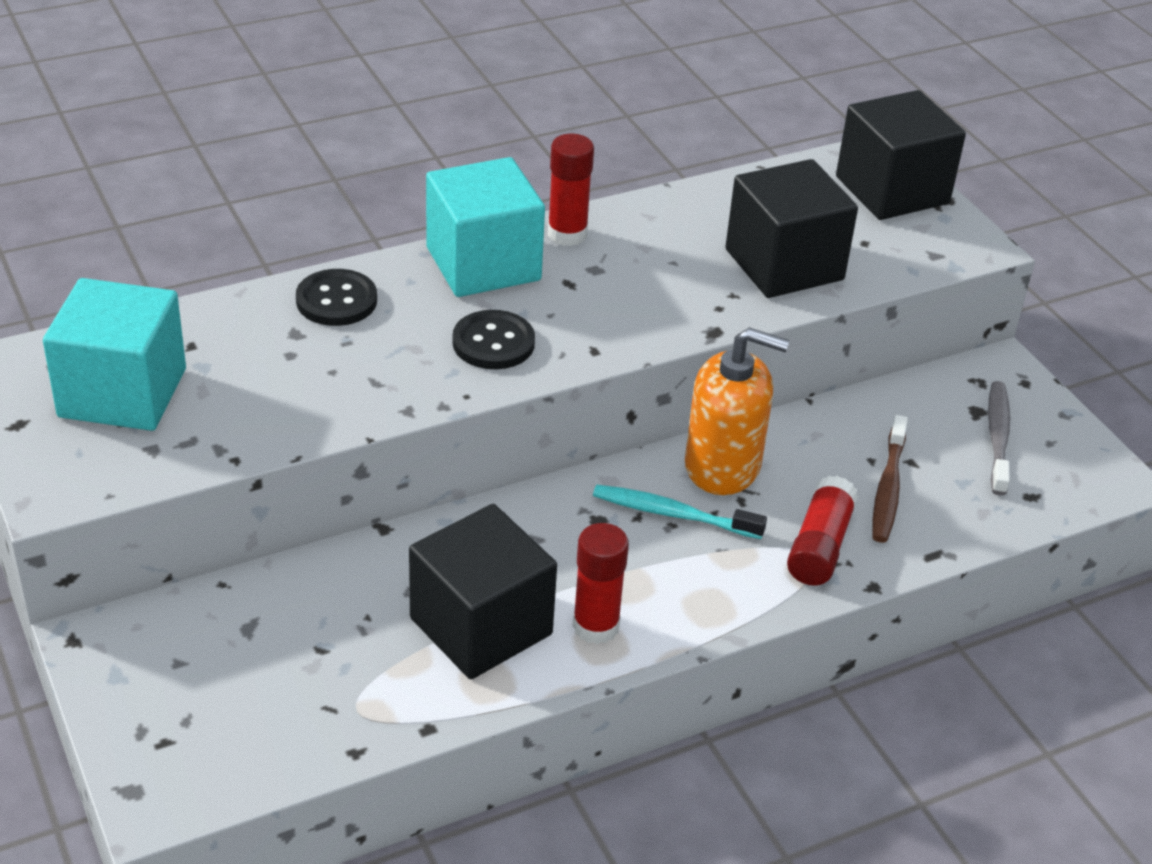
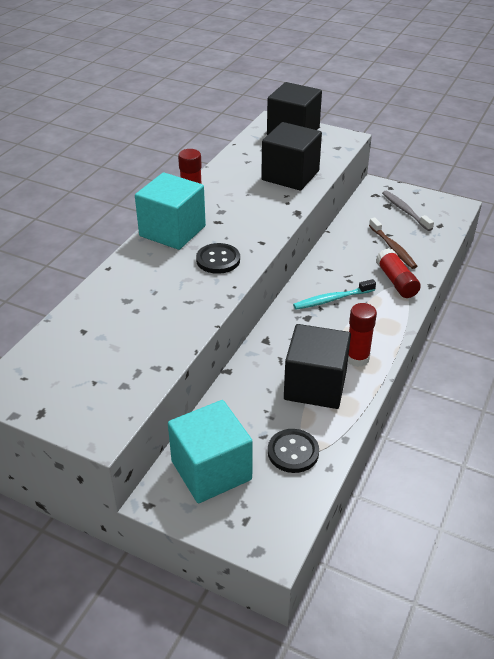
camera: 35 degrees left, 0 degrees up
turquoise cube [43,278,186,431] -> turquoise cube moved to [168,400,253,503]
black button [296,269,377,326] -> black button moved to [268,429,319,473]
orange soap dispenser [685,327,789,495] -> none

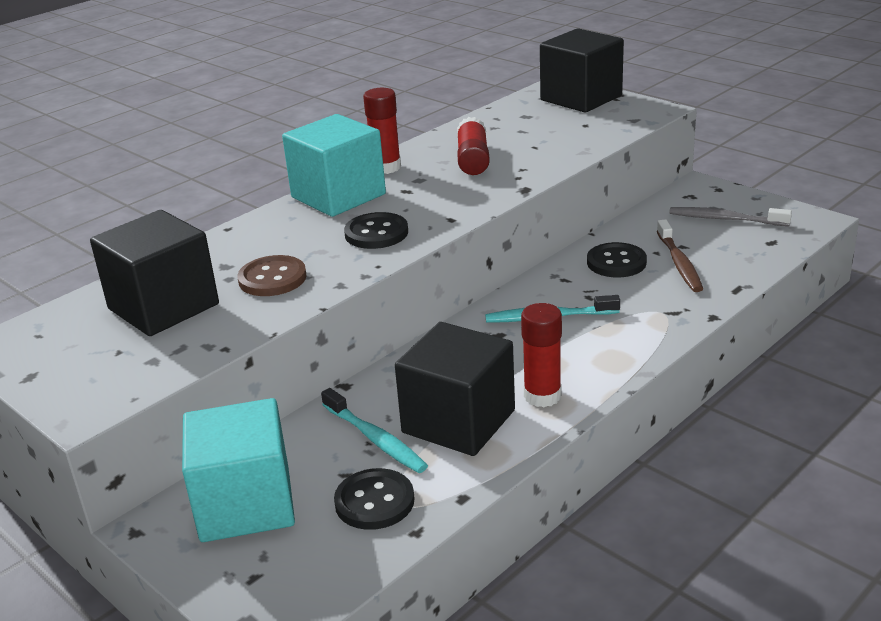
camera: 20 degrees right, 10 degrees down
black cube [261,122,322,190] -> black cube moved to [90,210,219,336]
red glue stick [376,248,421,298] -> red glue stick moved to [457,117,490,175]
grey toothbrush [382,191,434,231] -> grey toothbrush turned 60 degrees counterclockwise [669,207,792,226]
none -> brown button [238,255,307,296]
none -> turquoise toothbrush [321,388,428,473]
none -> black button [587,242,647,277]

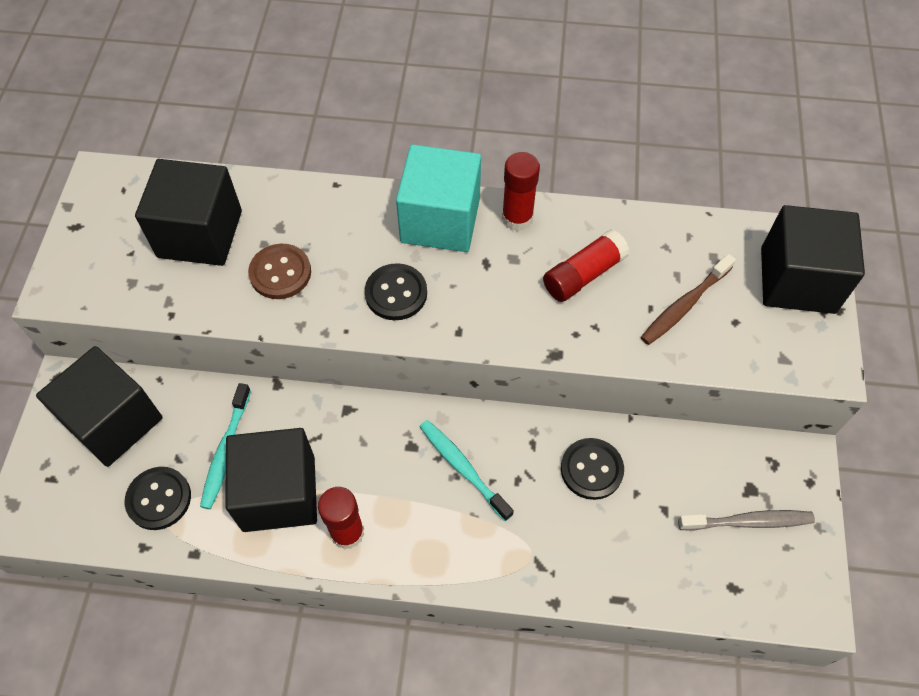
camera: 50 degrees right, 30 degrees up
turquoise cube [182,398,295,542] -> black cube [36,346,162,467]
brown toothbrush [657,219,703,292] -> brown toothbrush moved to [641,254,736,345]
grey toothbrush [669,207,792,226] -> grey toothbrush turned 105 degrees clockwise [678,510,815,531]

